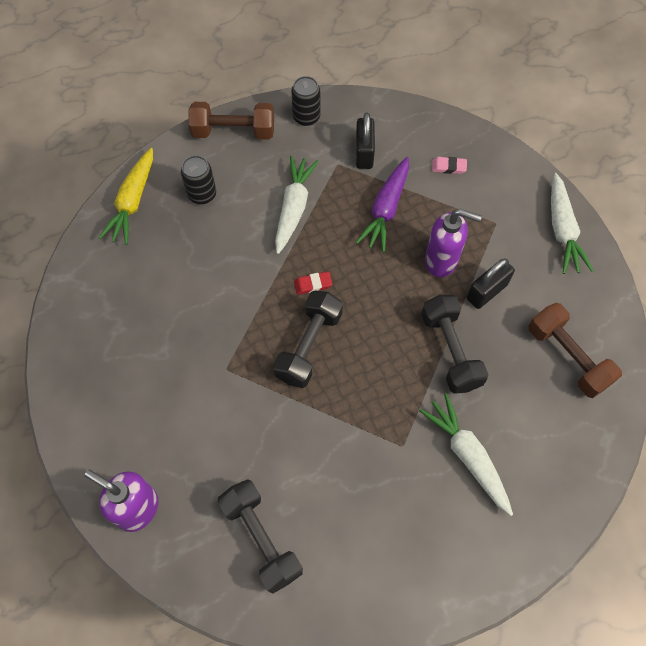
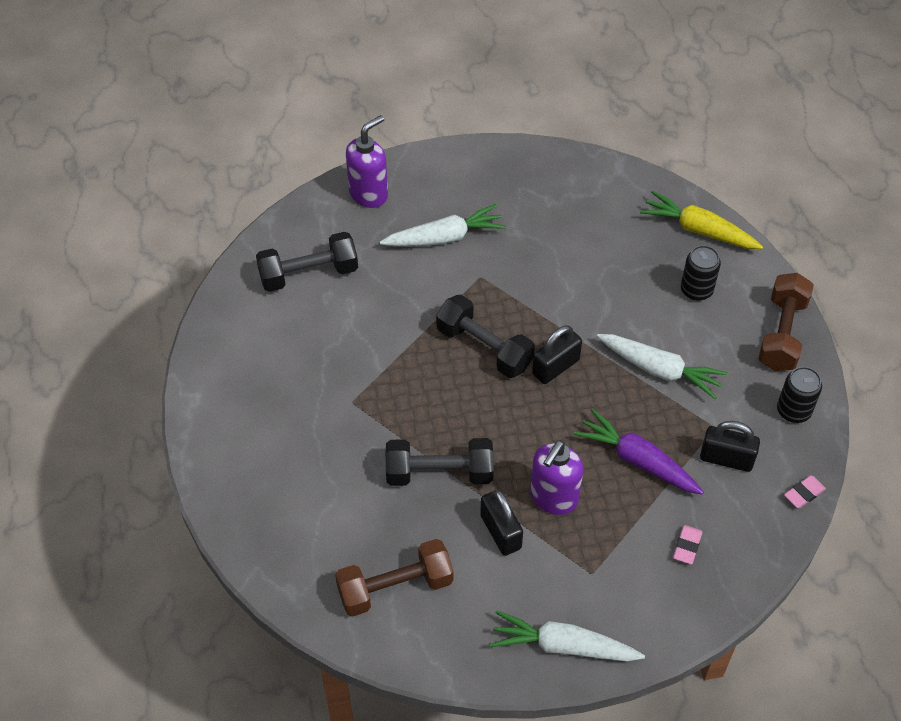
camera: 105 degrees right, 10 degrees down
red eraser [294,271,333,295] -> black padlock [532,325,582,384]
white carrot [419,393,513,516] -> white carrot moved to [380,204,506,246]
none -> pink eraser [784,475,826,508]

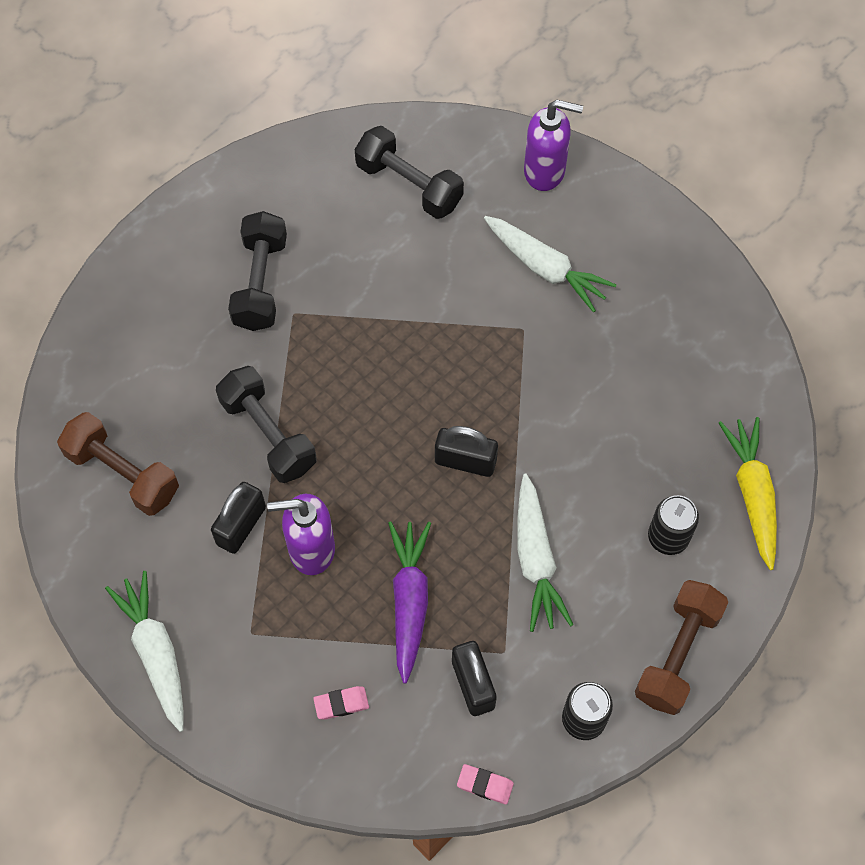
camera: 55 degrees right, 10 degrees up
black dumbbell [436,295,535,378] -> black dumbbell moved to [228,211,287,331]
brown dumbbell [758,273,814,371] -> brown dumbbell turned 45 degrees counterclockwise [635,580,728,715]

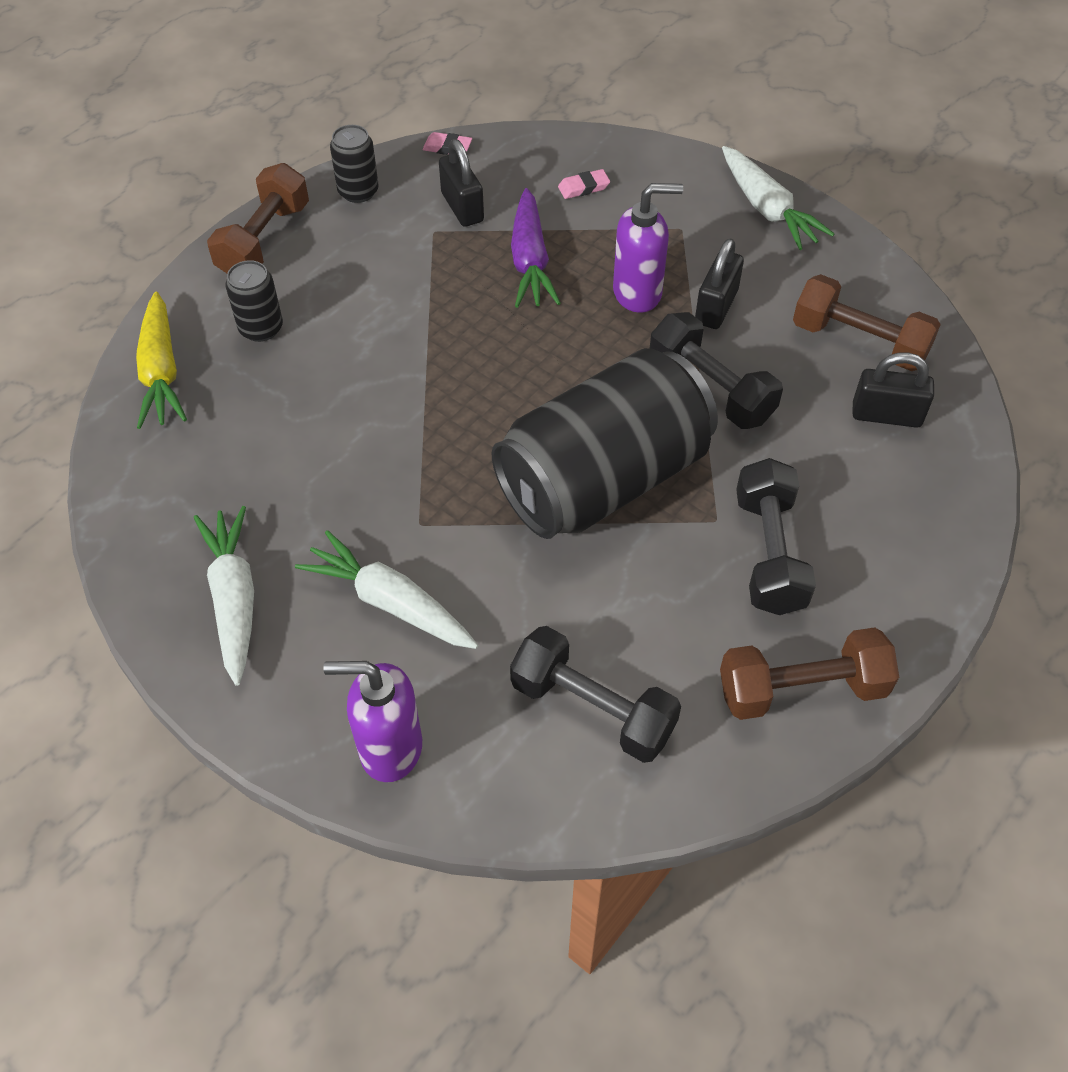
camera: 175 degrees right, 10 degrees down
black padlock [435,426,498,477] -> black padlock moved to [852,352,934,428]
white carrot [517,473,573,632] -> white carrot moved to [194,506,254,686]
none -> black can [492,348,718,539]
none -> brown dumbbell [720,627,899,720]

